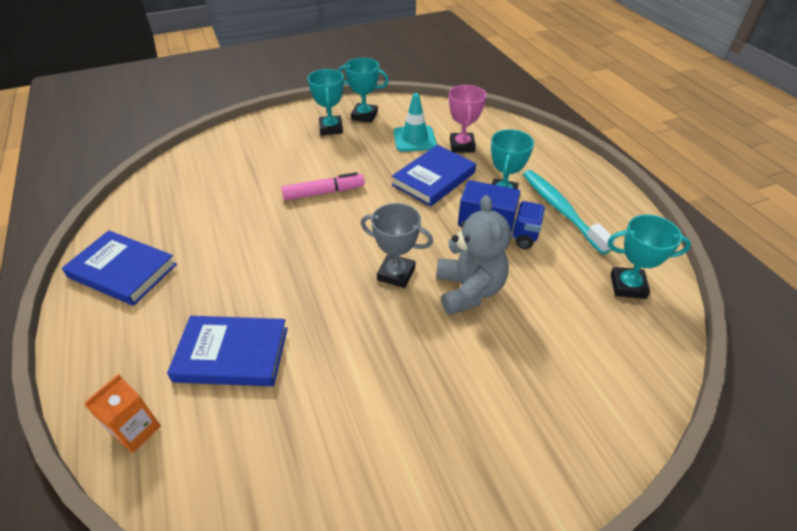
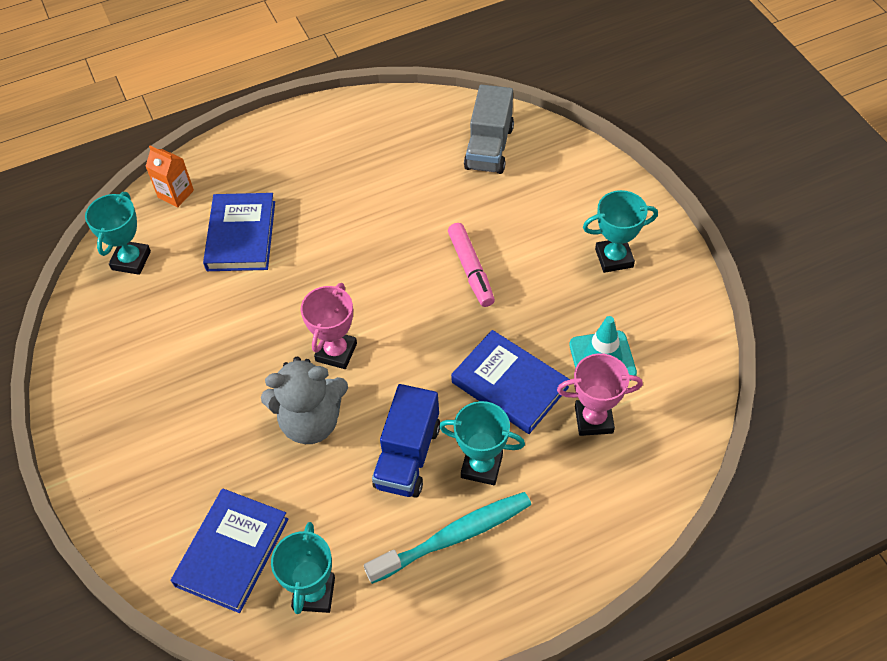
camera: 90 degrees right, 10 degrees up
blue book [62,230,177,306] -> blue book moved to [171,488,289,613]
turquoise trophy [337,58,389,123] -> turquoise trophy moved to [85,192,151,275]
grey trophy [361,203,433,288] -> pink trophy [301,283,357,369]
none -> grey truck [464,84,514,174]

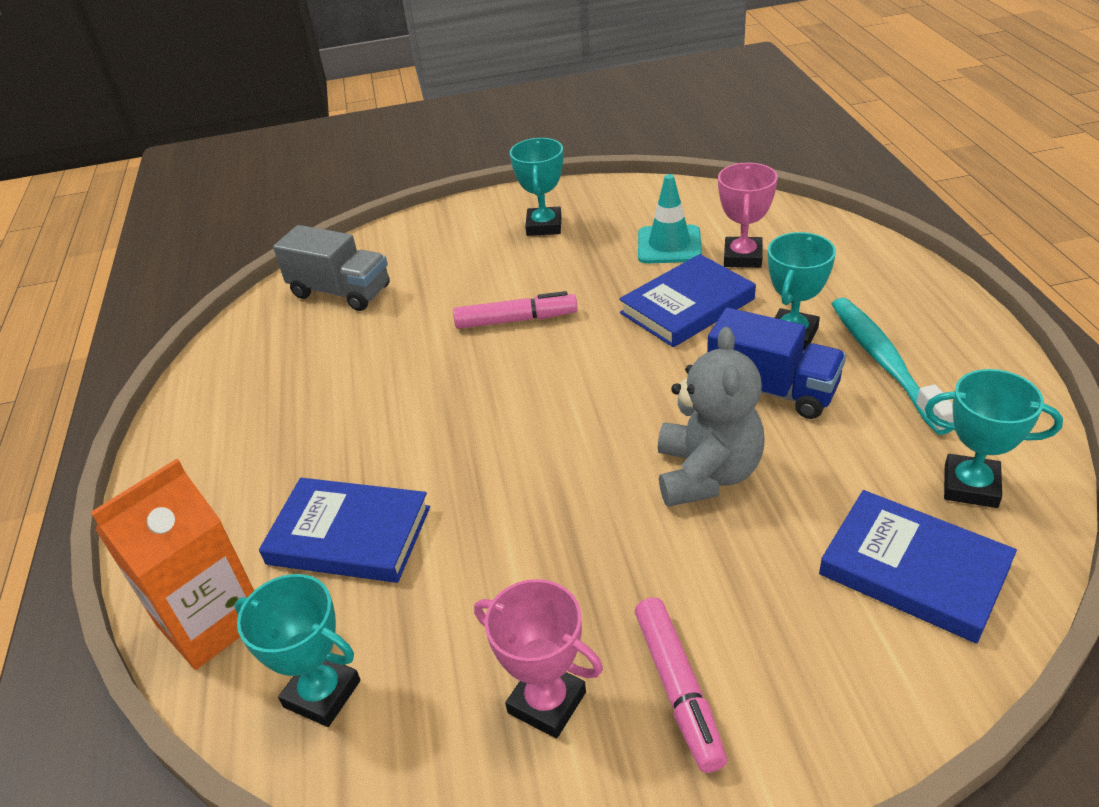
camera: 75 degrees left, 15 degrees down
orange carton [145,146,194,207] -> orange carton [90,459,254,670], size x1.77
pink trophy [301,283,357,369] -> pink trophy moved to [474,579,603,738]
none -> pink marker [635,597,727,773]

